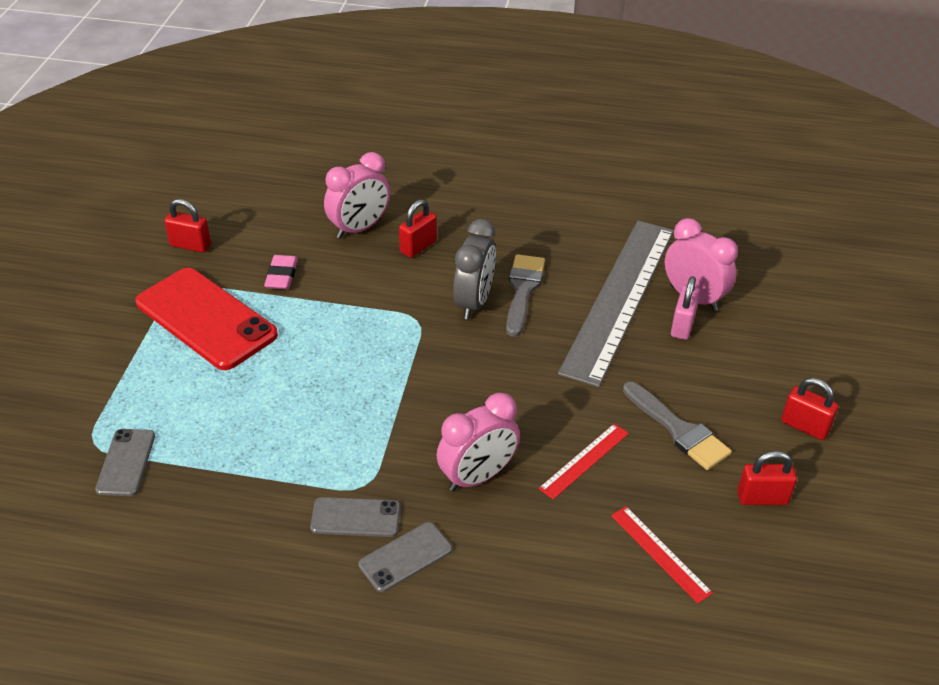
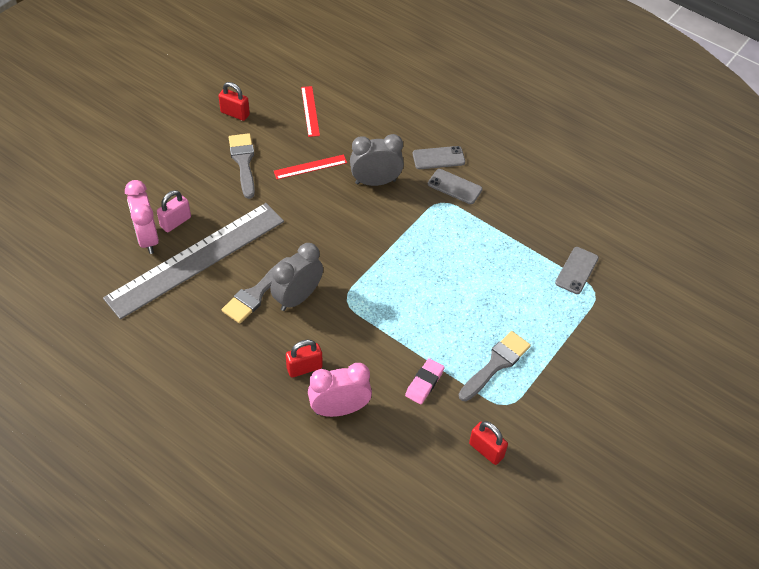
camera: 155 degrees left, 10 degrees up
red phone [136,268,278,370] -> grey brush [459,331,531,401]
pink clock [436,393,520,492] -> grey clock [350,134,404,186]
red padlock [781,378,839,440] -> none

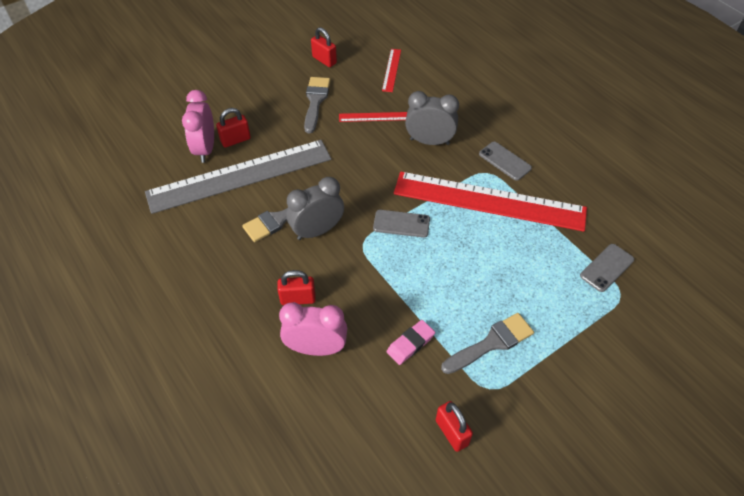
camera: 20 degrees right, 0 degrees up
pink padlock [157,190,191,232] -> red padlock [216,108,251,147]
grey phone [413,146,465,169] -> grey phone moved to [373,210,430,238]
none -> red ruler [394,172,587,232]

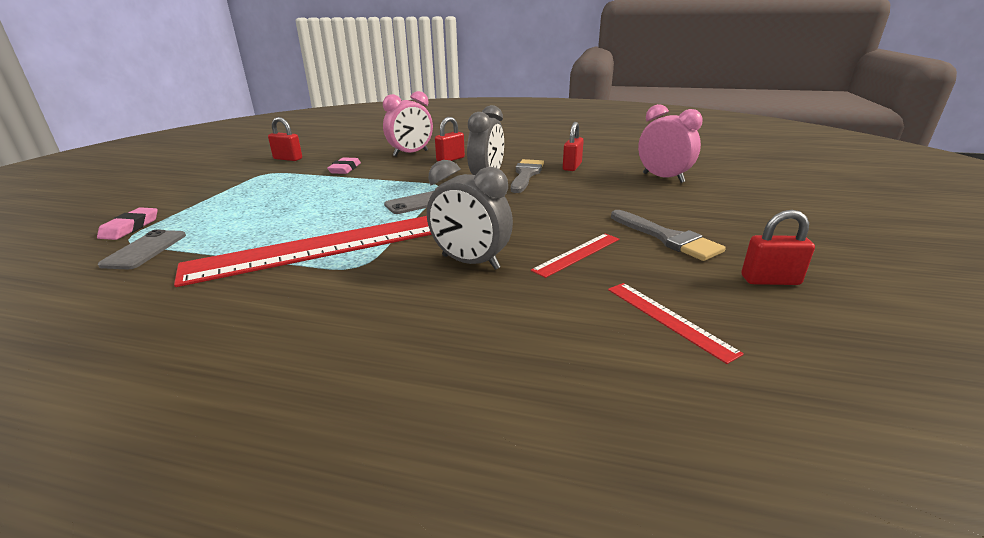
camera: 140 degrees right, 25 degrees down
grey ruler [145,140,331,214] -> none
red padlock [216,108,251,147] -> red padlock moved to [563,122,584,171]
grey clock [405,91,459,145] -> grey clock turned 60 degrees clockwise [427,160,513,270]
grey brush [441,313,534,374] -> none
grey phone [479,142,532,181] -> none
none -> pink eraser [97,207,158,240]

